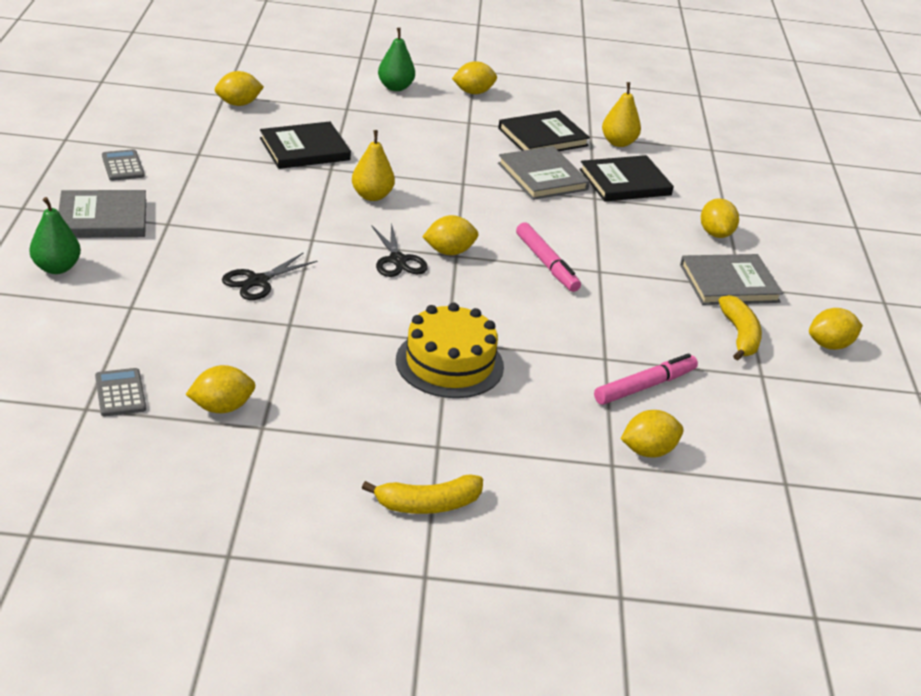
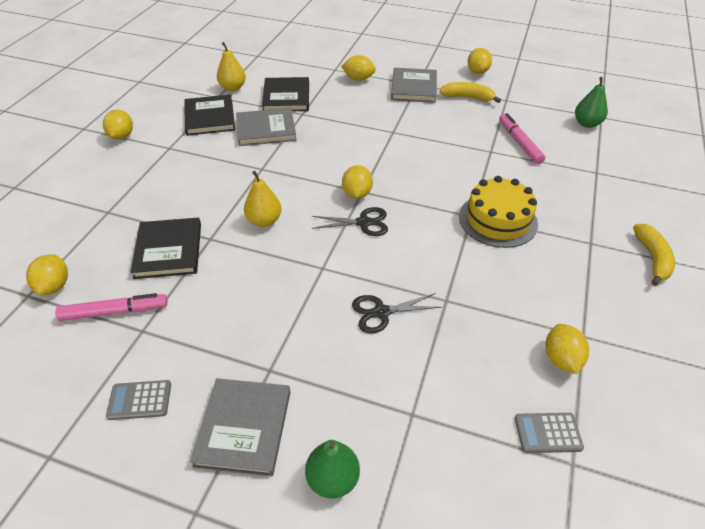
camera: 70 degrees left, 10 degrees up
black scissors [222,252,317,300] -> black scissors turned 105 degrees clockwise [352,293,442,334]
green pear [378,28,415,91] -> green pear moved to [575,77,608,128]
pink marker [516,222,581,292] -> pink marker moved to [55,293,167,321]
yellow lemon [621,410,684,458] -> none

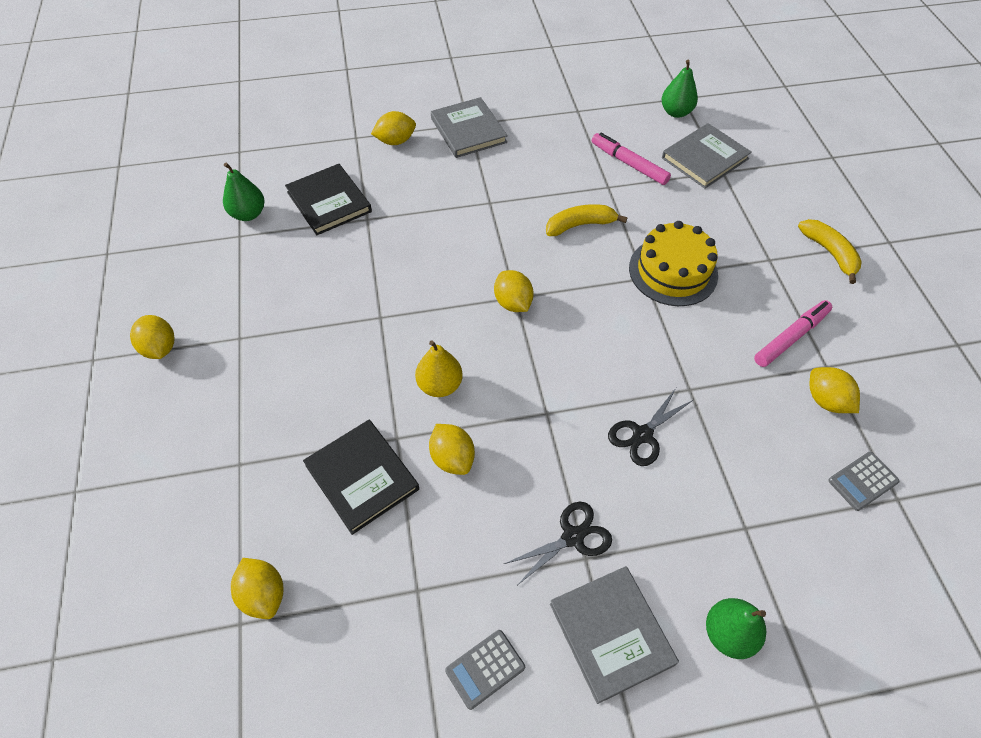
camera: 30 degrees left, 10 degrees up
pink marker [55,293,167,321] -> pink marker moved to [754,300,832,367]
black book [185,95,235,136] -> none
yellow pear [217,42,246,91] -> green pear [223,163,265,221]
grey book [236,108,297,146] -> grey book moved to [662,123,752,189]
black scissors [311,207,388,236] -> black scissors moved to [504,501,612,585]
yellow banana [439,82,501,103] -> yellow banana moved to [546,204,627,236]
yellow lemon [468,48,492,74] -> yellow lemon moved to [429,424,475,475]

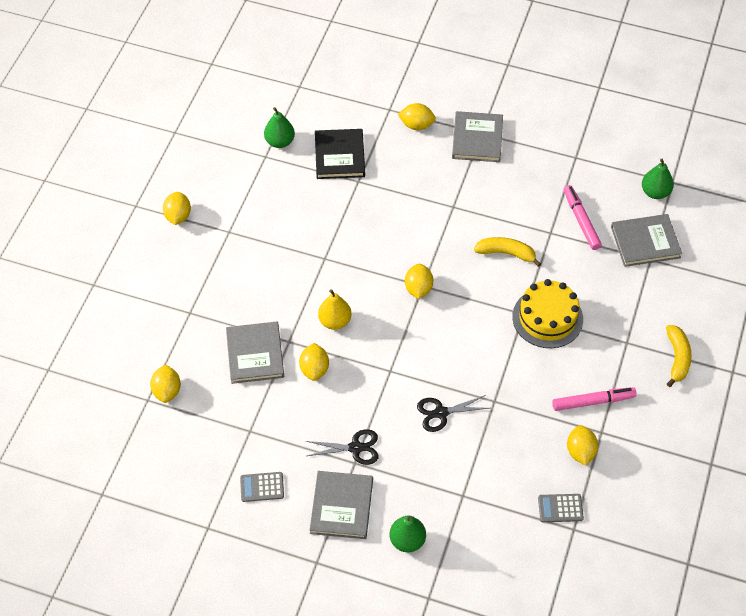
camera: 30 degrees right, 0 degrees up
black book [303,420,419,535] -> grey book [226,322,284,384]

